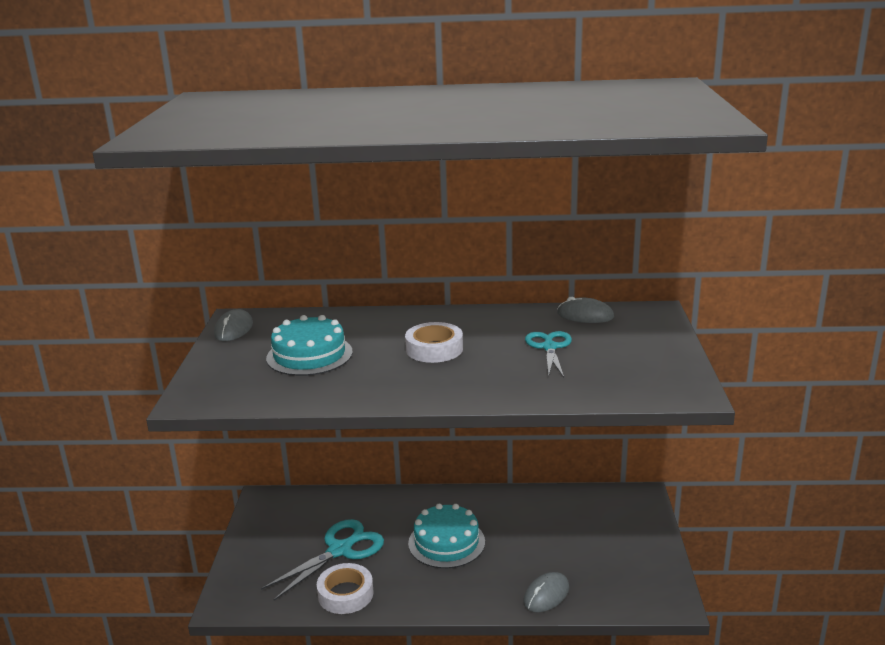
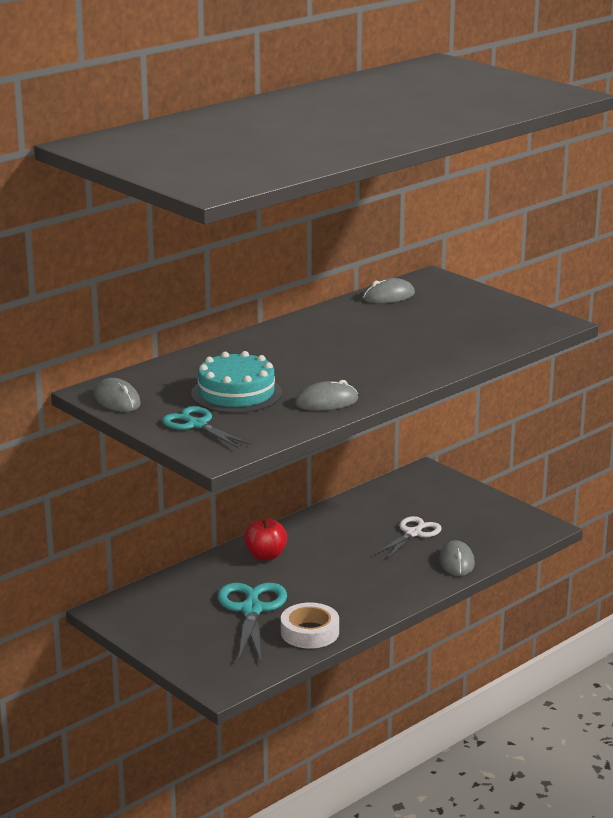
camera: 45 degrees left, 0 degrees up
white tape [405,322,463,363] -> none
turquoise cake [408,504,485,568] -> none
turquoise scissors [525,331,572,377] -> turquoise scissors moved to [162,406,251,448]
none -> red apple [244,518,287,561]
none -> grey mouse [295,380,358,411]
none -> white scissors [375,516,442,559]

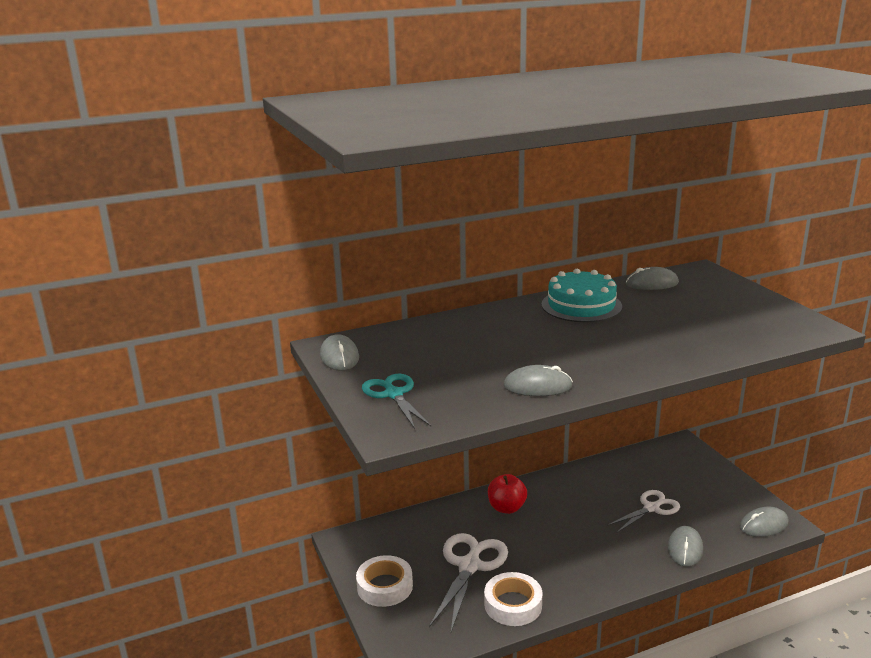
camera: 20 degrees right, 0 degrees up
turquoise cake [191,351,282,413] -> turquoise cake moved to [541,269,622,322]
turquoise scissors [217,583,287,662] -> white scissors [429,533,508,632]
none -> white tape [356,555,413,607]
none -> grey mouse [740,507,789,537]

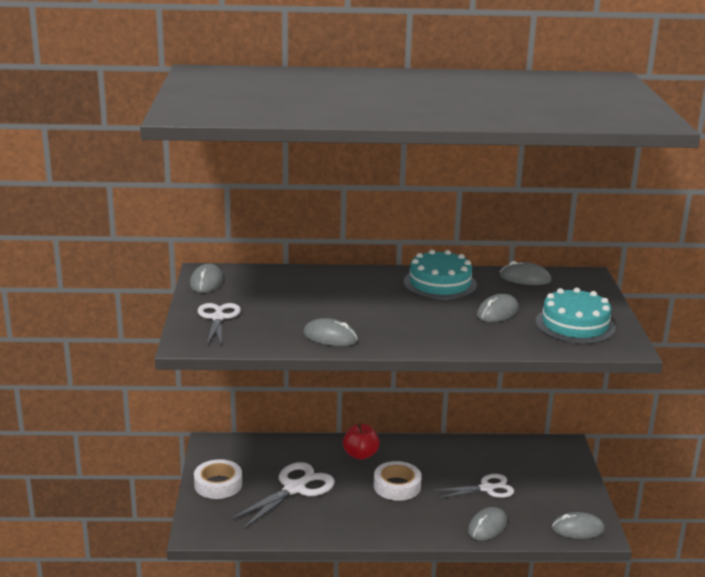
camera: 20 degrees right, 0 degrees up
turquoise scissors [362,374,431,429] -> white scissors [197,303,241,344]
white tape [484,572,542,626] -> white tape moved to [374,461,422,501]
none -> grey mouse [477,294,519,322]
none -> turquoise cake [535,287,616,344]

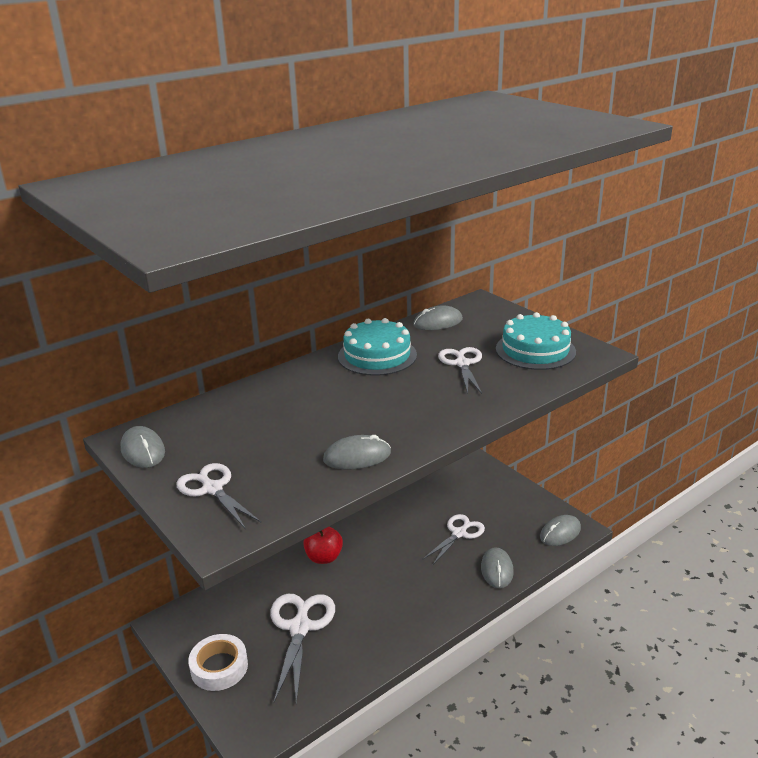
camera: 35 degrees left, 5 degrees up
white tape [374,461,422,501] -> none
grey mouse [477,294,519,322] -> white scissors [438,347,482,394]

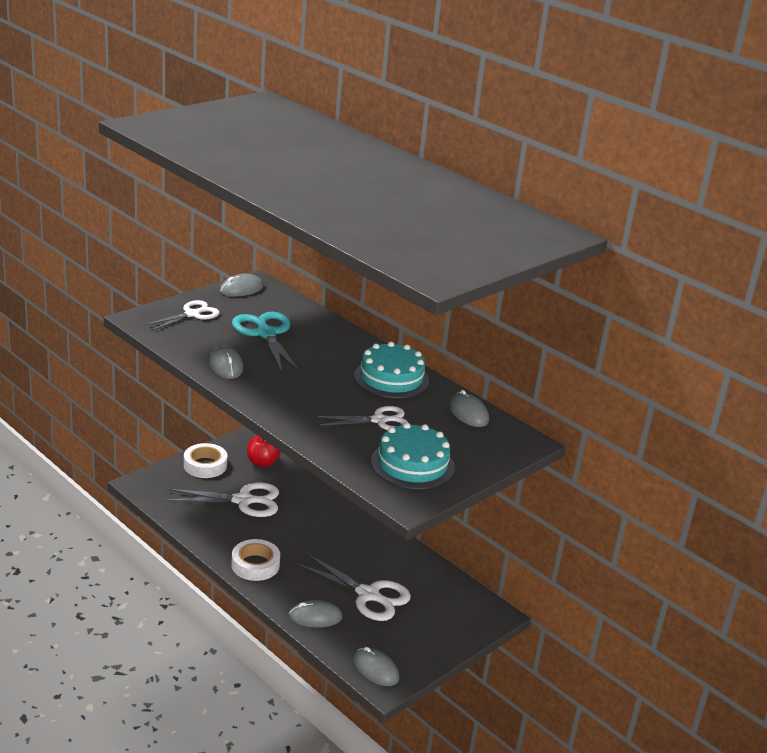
camera: 80 degrees right, 0 degrees up
red apple [303,527,343,564] -> red apple moved to [247,435,281,467]
white scissors [422,514,485,566] -> white scissors [295,553,411,621], size x1.50
none -> white tape [231,539,280,581]
none -> turquoise scissors [232,312,300,373]

